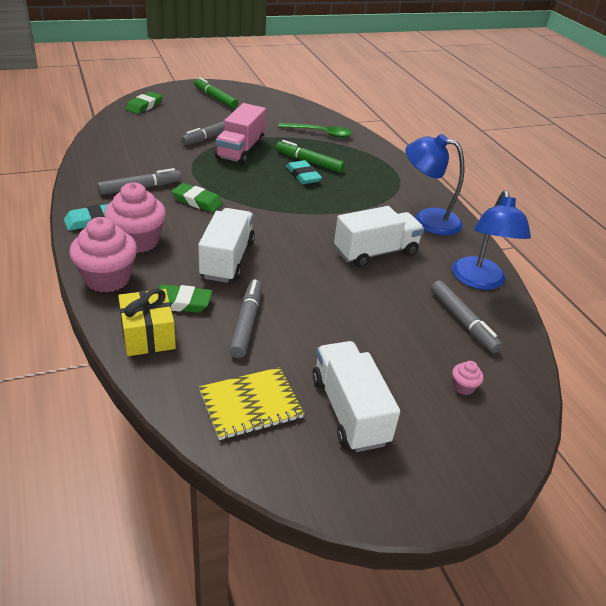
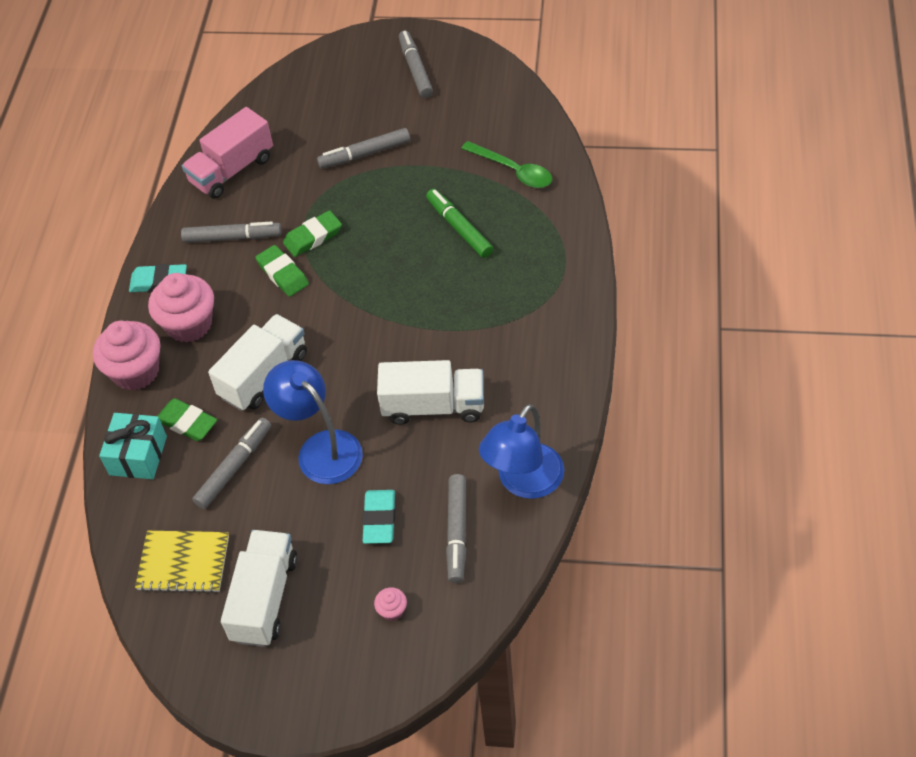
camera: 35 degrees right, 15 degrees up
yellow gift [118,289,176,356] -> turquoise gift [99,413,167,479]
green eraser [126,92,163,114] -> green eraser moved to [283,211,342,257]
green marker [194,77,238,109] -> grey marker [399,30,433,98]
pink truck [215,103,266,165] -> pink truck moved to [182,107,273,199]
turquoise eraser [286,160,322,184] -> turquoise eraser moved to [362,490,395,544]
blue lamp [405,134,464,235] -> blue lamp moved to [263,360,363,484]

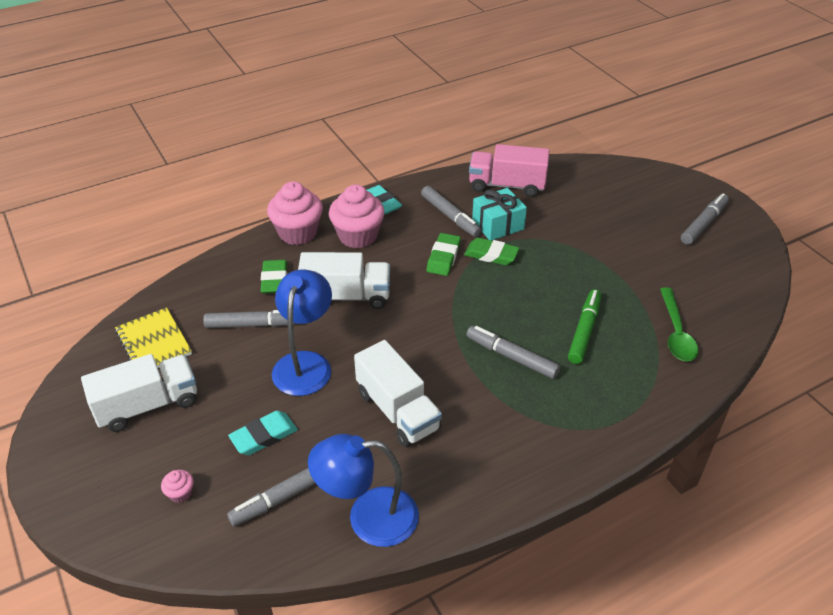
camera: 50 degrees right, 10 degrees down
turquoise gift [99,413,167,479] -> turquoise gift moved to [472,188,527,241]
grey marker [317,128,410,169] -> grey marker moved to [467,326,560,379]

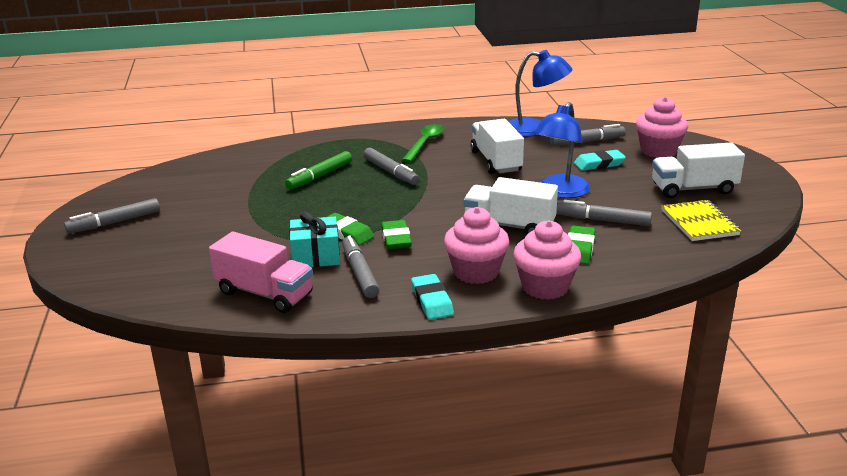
camera: 160 degrees left, 15 degrees down
pink cupcake [161,470,193,503] -> pink cupcake [636,97,688,158], size x2.32
green eraser [427,233,461,276] -> green eraser turned 45 degrees counterclockwise [381,220,412,249]
green spoon [660,287,698,361] -> green spoon moved to [402,124,444,163]

